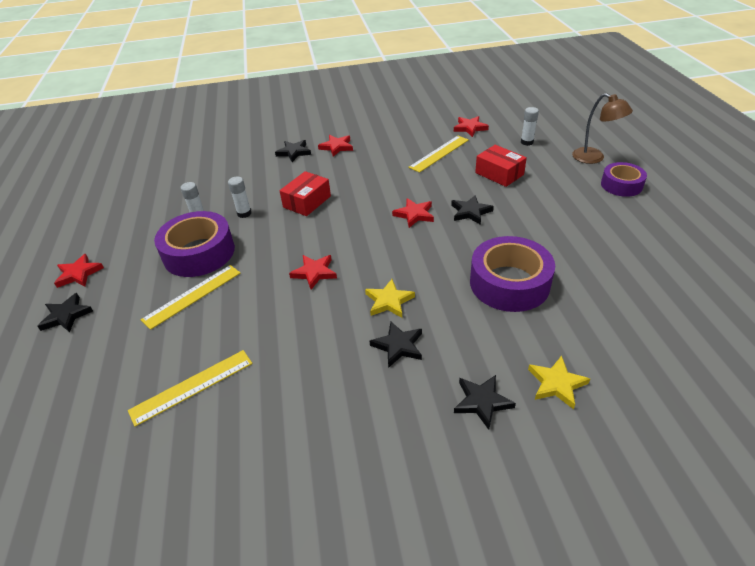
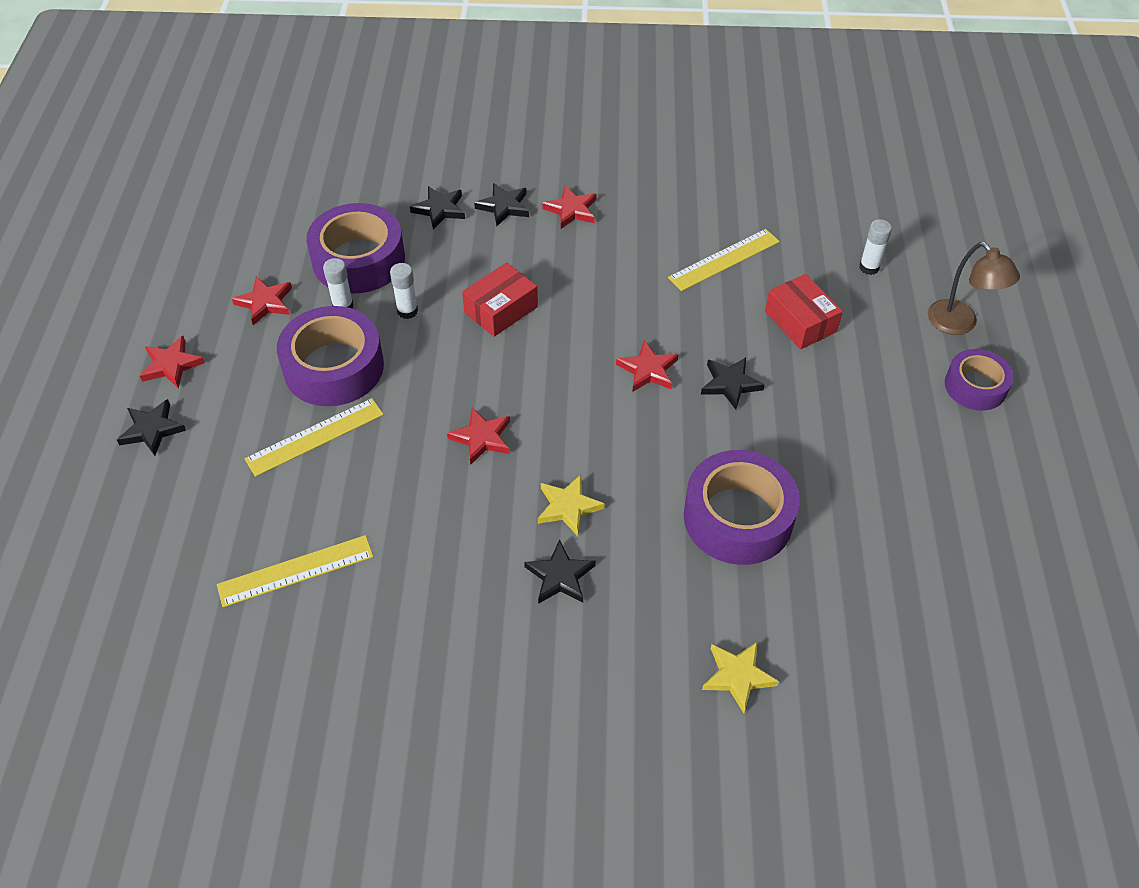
camera: 10 degrees right, 10 degrees up
red star [454,116,489,137] -> red star moved to [232,276,292,325]
black star [454,375,516,430] -> black star moved to [410,186,465,229]
none -> purple tape [306,203,405,294]

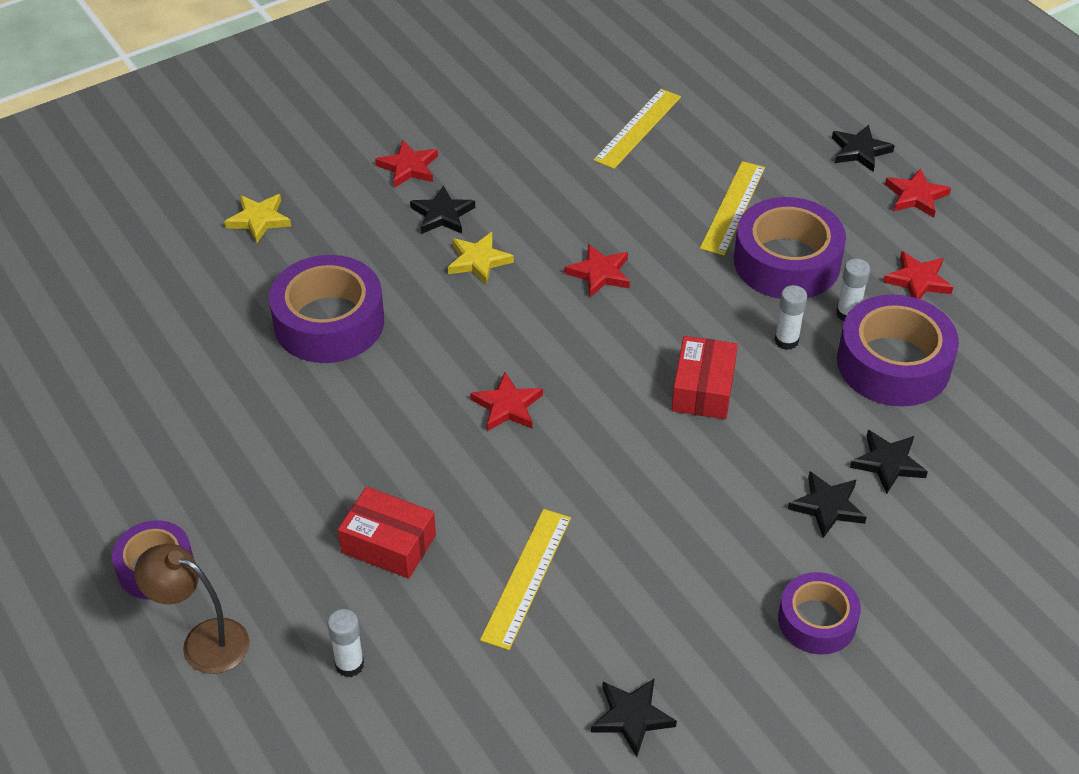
camera: 145 degrees right, 5 degrees down
red star [542,186,597,229] -> red star moved to [375,140,438,188]
black star [701,357,765,410] -> black star moved to [591,679,677,757]
none -> purple tape [778,572,861,655]

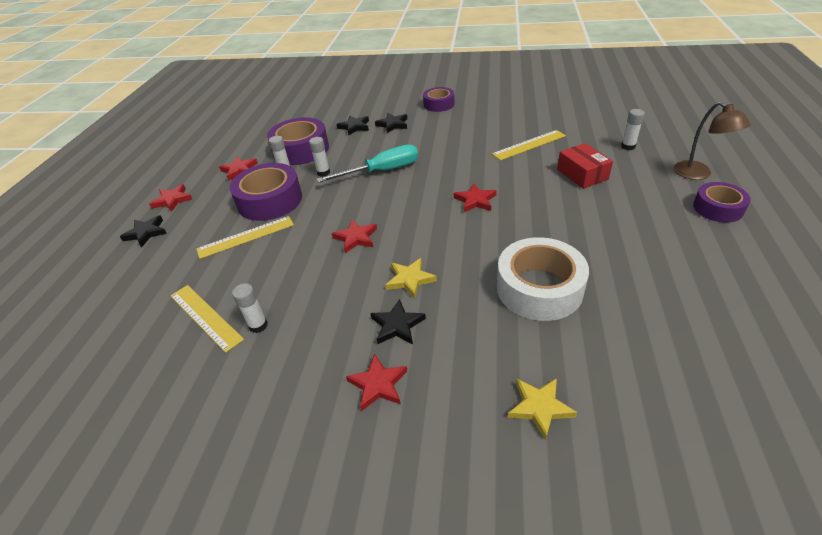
camera: 135 degrees left, 5 degrees down
purple tape [269,255,384,363] -> white tape [497,237,589,321]
black star [591,679,677,757] -> none
yellow ruler [593,89,681,169] -> yellow ruler turned 60 degrees clockwise [170,285,244,353]
red box [671,336,738,419] -> turquoise screwdriver [317,144,418,183]
none -> white glue stick [232,283,268,333]

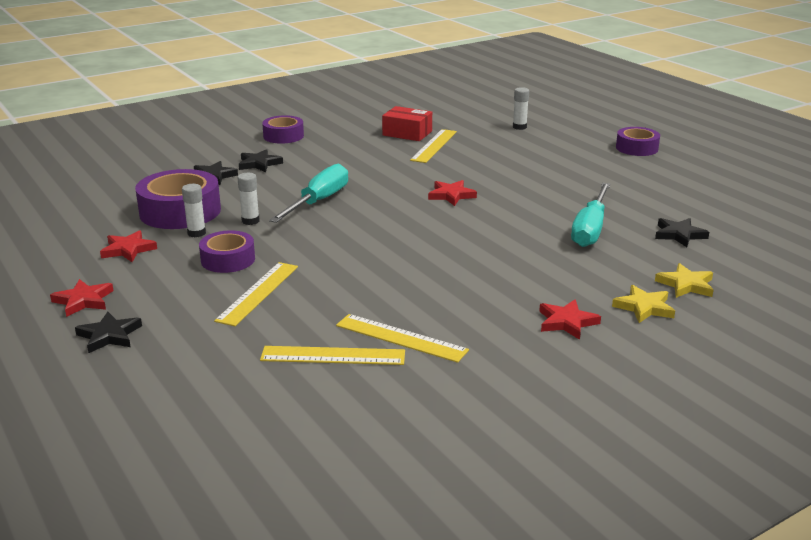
camera: 45 degrees left, 15 degrees down
purple tape [230,163,302,221] -> purple tape [199,230,255,273], size x0.61
white glue stick [232,283,268,333] -> yellow ruler [336,314,469,363]
red star [332,220,377,253] -> none
black star [370,299,426,345] -> black star moved to [655,218,709,247]
yellow star [385,258,437,299] -> yellow star moved to [612,285,675,323]
white tape [497,237,589,321] -> turquoise screwdriver [571,183,611,247]
red box [557,143,613,189] -> red box moved to [382,106,432,141]
brown lamp [674,102,750,180] -> none

